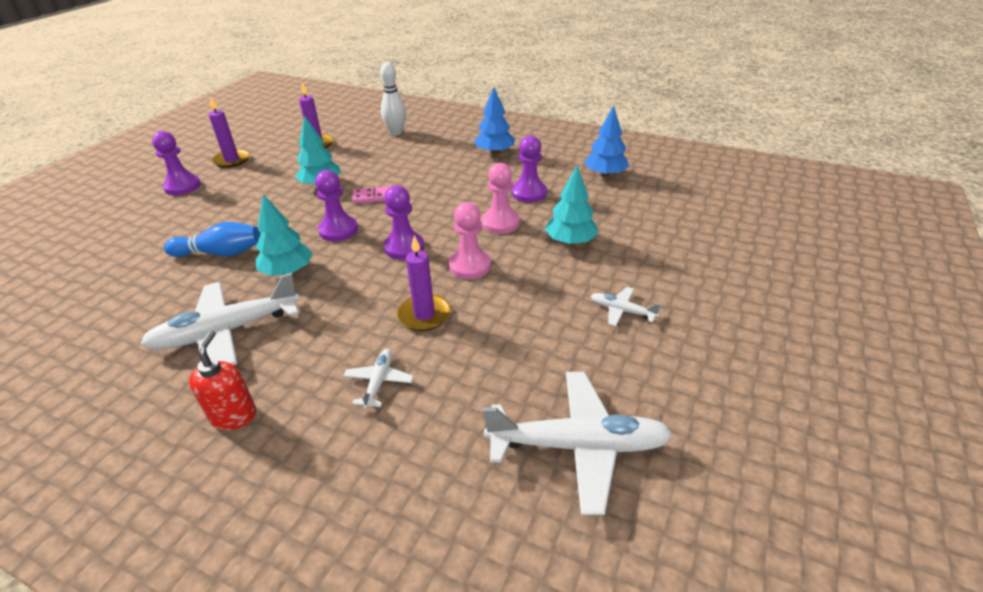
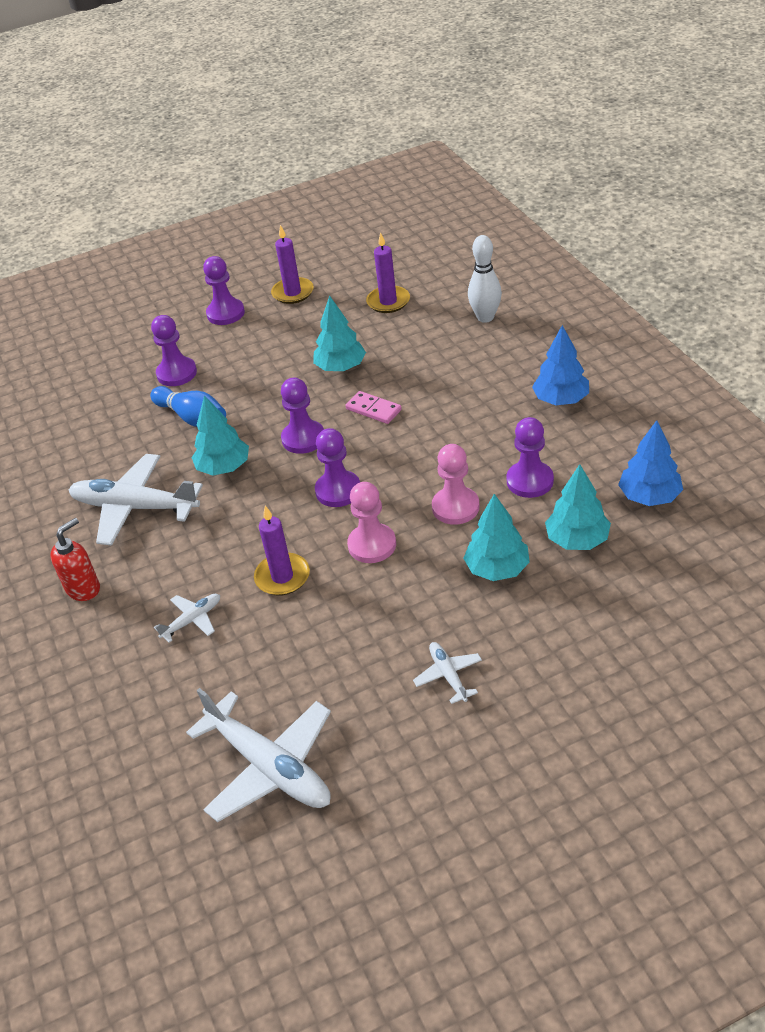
camera: 45 degrees right, 5 degrees up
none -> purple pawn [151,315,197,386]
none -> turquoise tree [545,464,611,550]

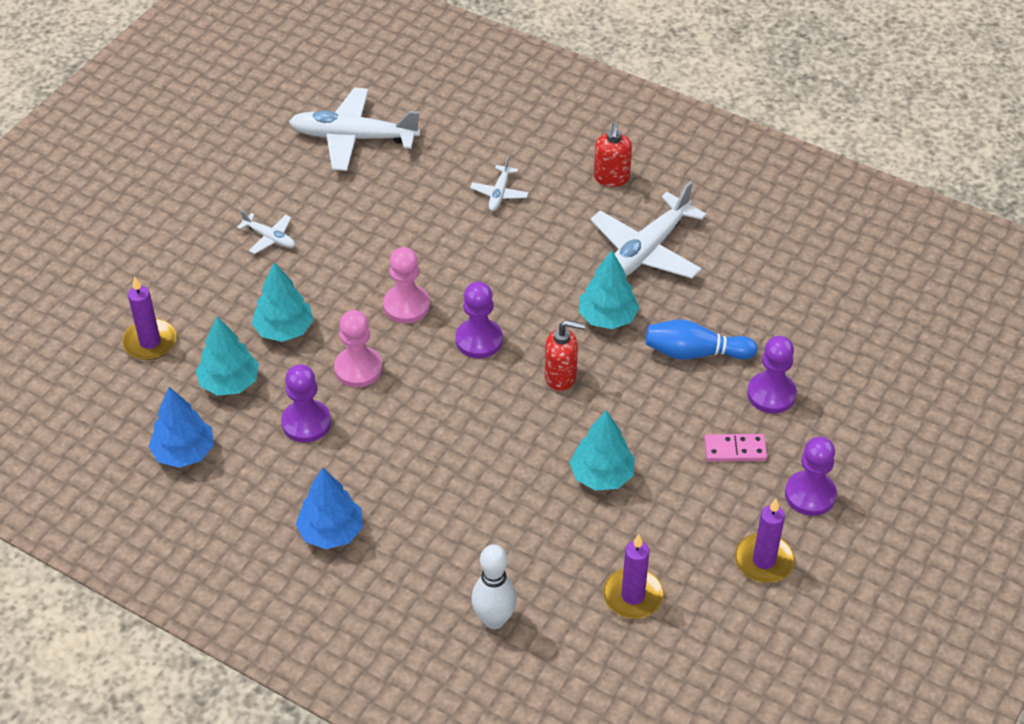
camera: 140 degrees right, 5 degrees up
white plane [69,454,203,546] -> white plane turned 150 degrees clockwise [591,181,707,279]
purple candle [254,506,310,596] -> purple candle moved to [122,276,177,360]
purple pawn [281,378,324,454] -> red soap dispenser [545,320,585,391]
pink domino [345,391,402,424] -> pink domino moved to [704,434,767,461]

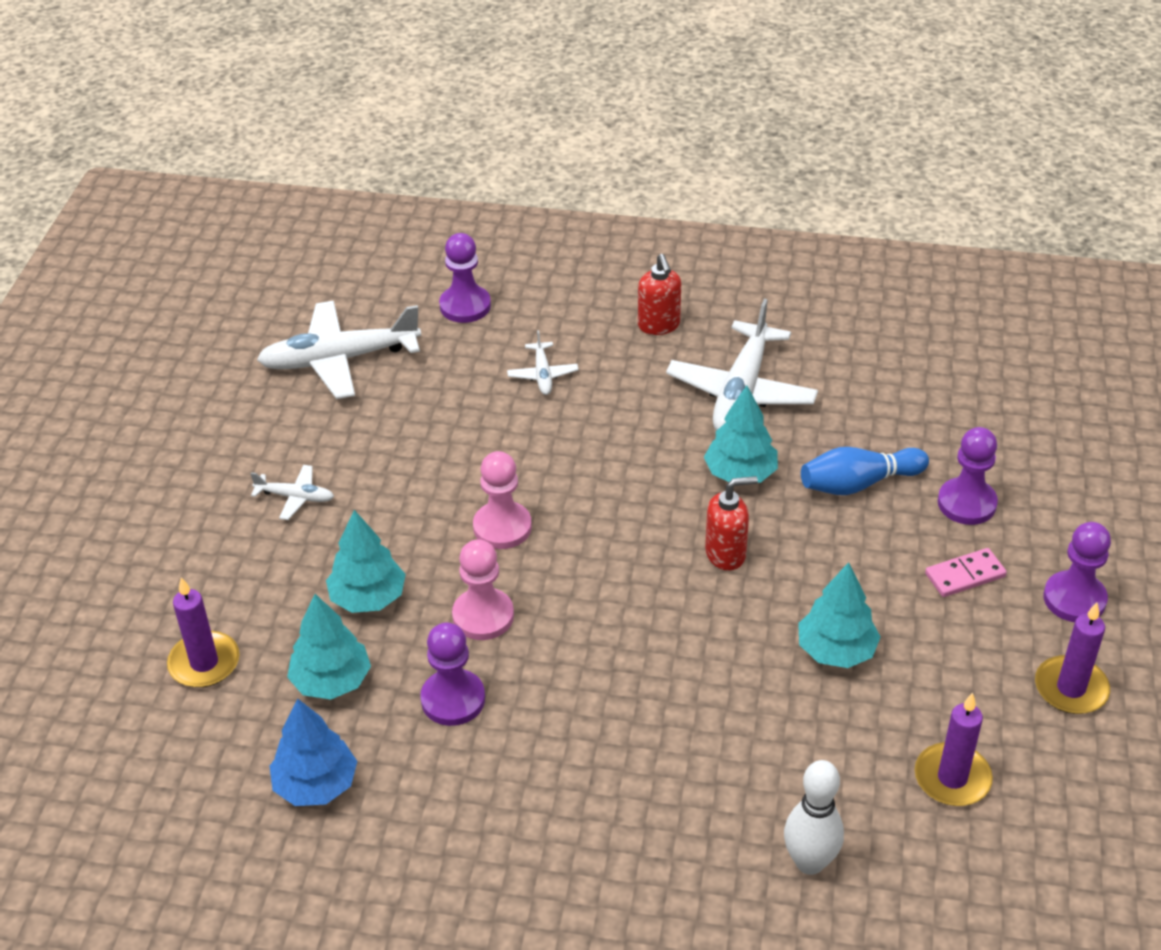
camera: 20 degrees left, 5 degrees down
blue tree [296,468,363,549] -> none
purple pawn [455,281,503,358] -> purple pawn moved to [439,233,491,323]

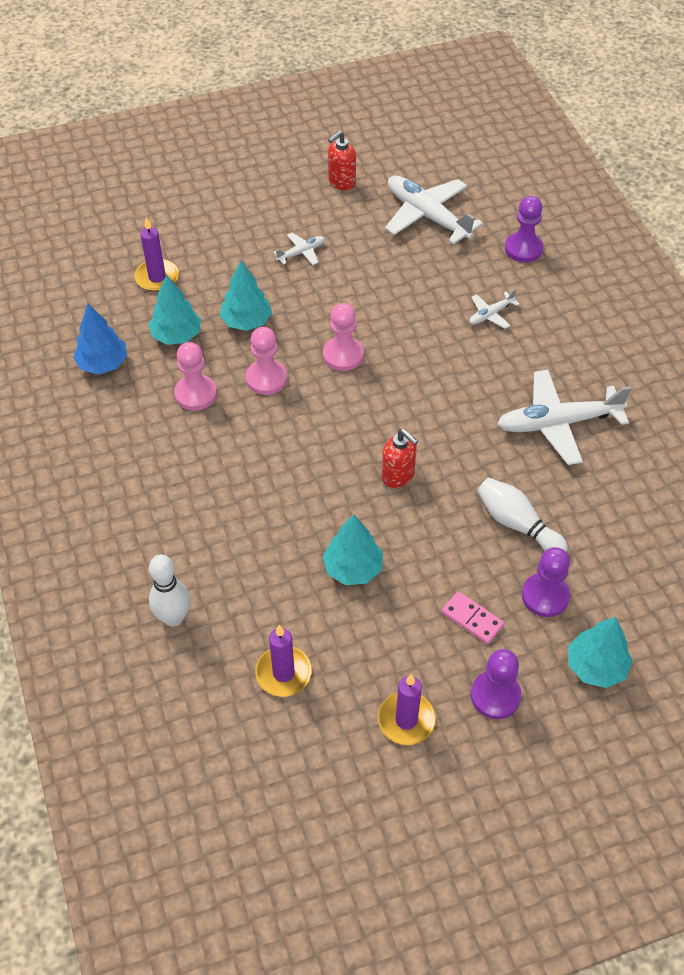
camera: 60 degrees right, 10 degrees up
white plane [250,465,334,520] -> white plane turned 105 degrees counterclockwise [273,233,325,265]
purple pawn [420,623,485,726] -> pink pawn [174,342,217,411]
red soap dispenser [638,254,681,335] -> red soap dispenser moved to [328,130,356,190]
turquoise tree [704,385,778,483] -> turquoise tree moved to [568,617,633,688]
blue bowling pin [801,447,929,495] -> white bowling pin [477,478,568,552]

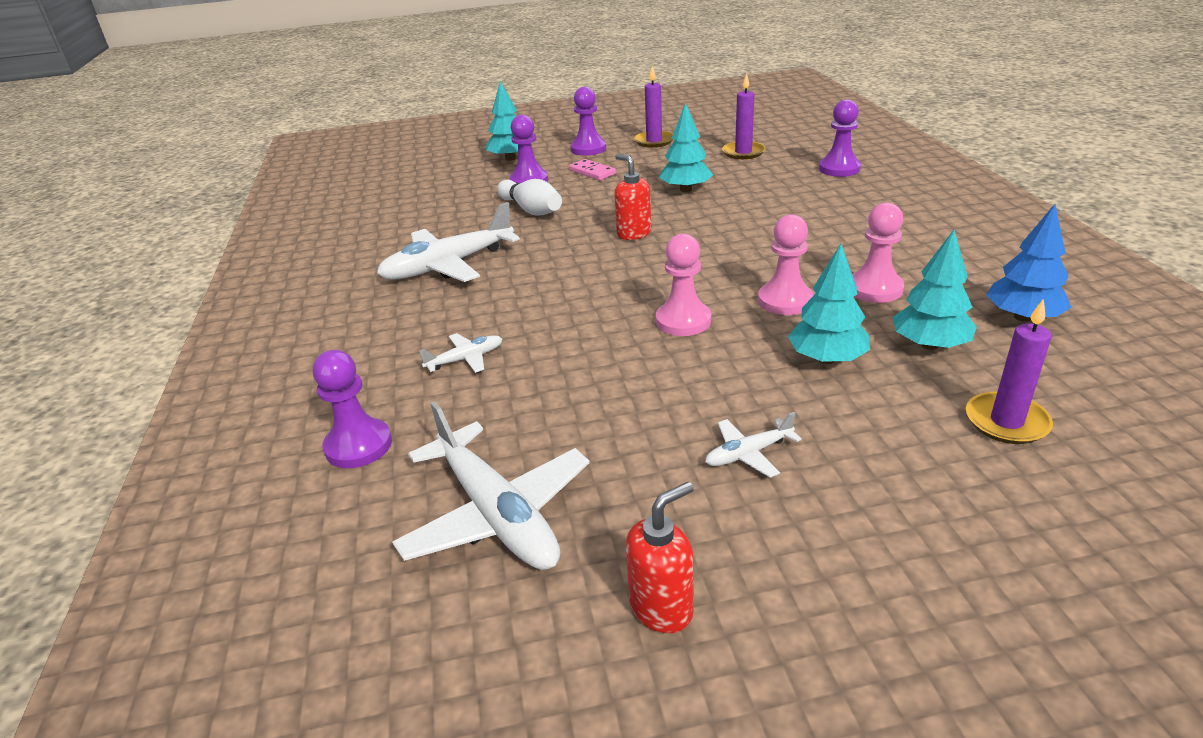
camera: 170 degrees left, 20 degrees down
white bowling pin [149,554,190,627] -> purple pawn [819,99,861,177]
white plane [497,370,632,465] -> white plane turned 150 degrees clockwise [377,202,520,282]

